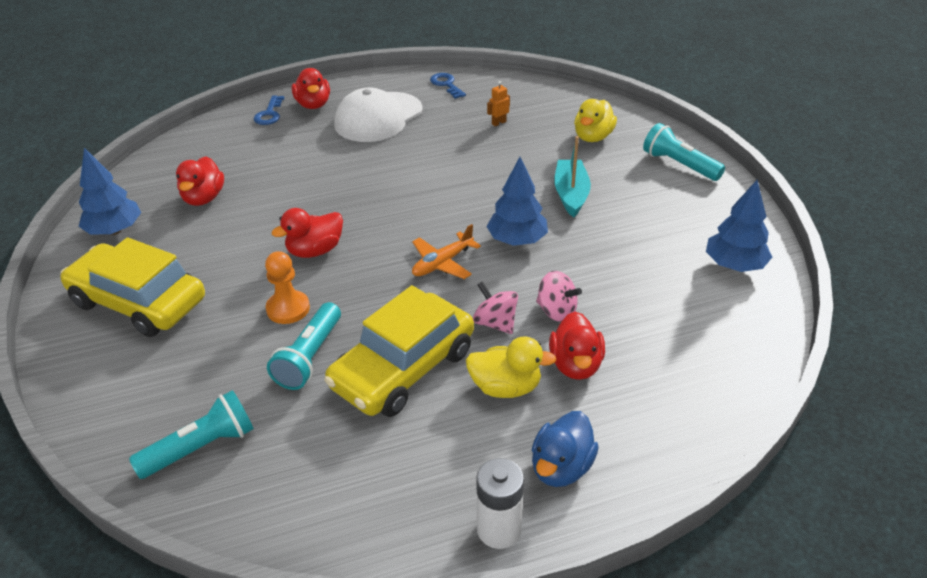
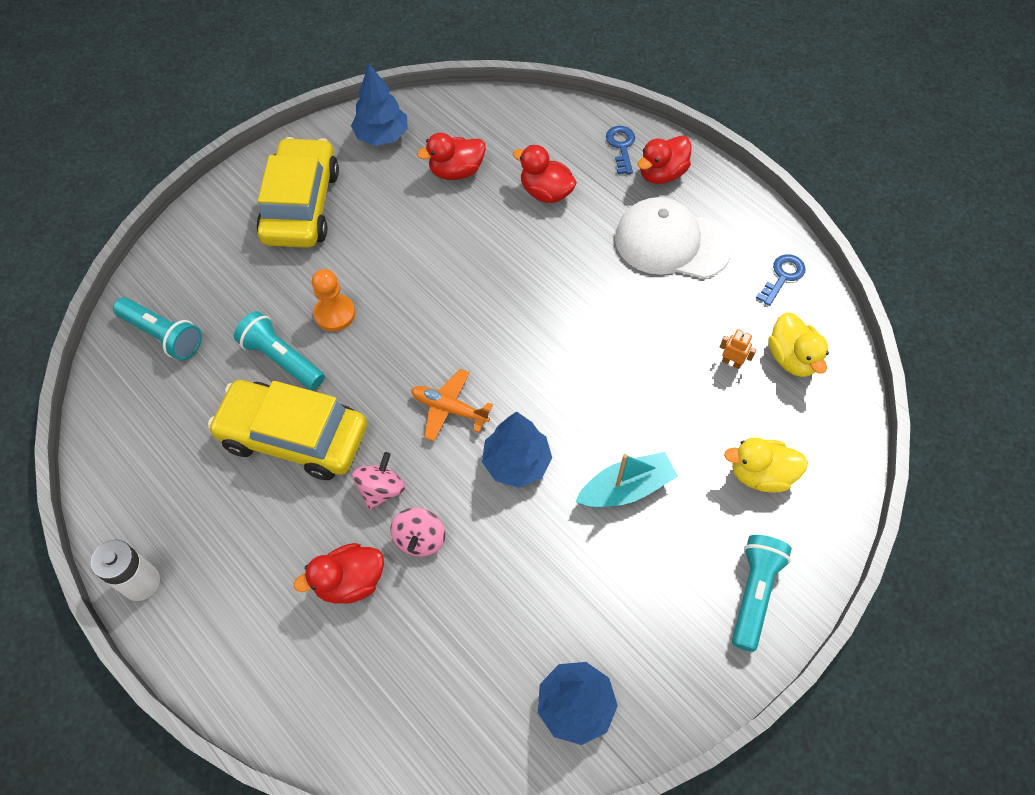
camera: 65 degrees right, 20 degrees up
blue key [254,96,284,125] -> blue key turned 105 degrees clockwise [606,126,635,174]
turquoise flashlight [267,302,341,390] -> turquoise flashlight turned 45 degrees clockwise [234,311,325,390]
red duck [271,208,343,258] -> red duck moved to [513,145,577,203]
yellow duck [466,337,557,398] -> yellow duck moved to [768,312,829,377]
blue duck [532,411,599,487] -> none

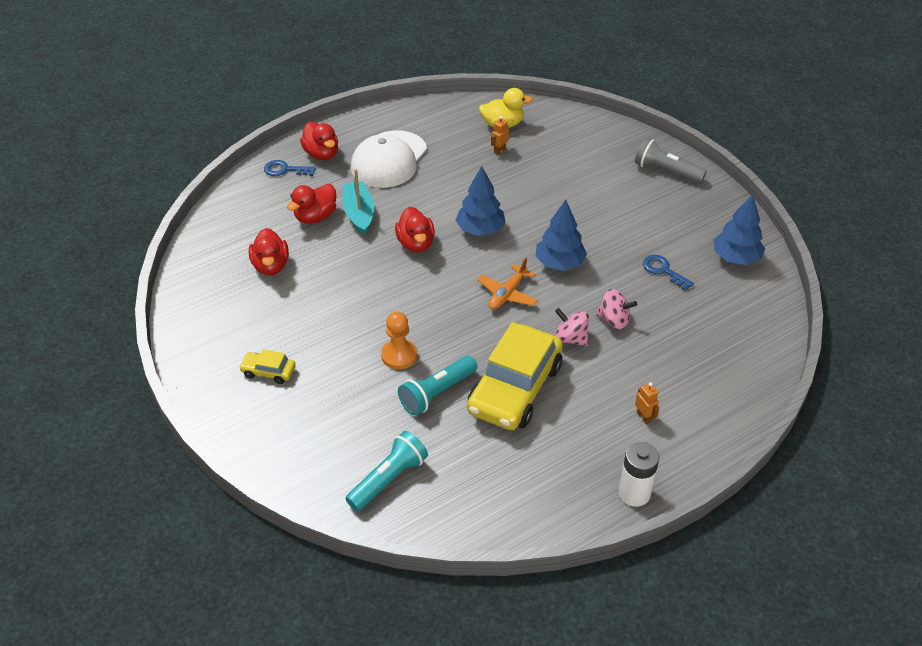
camera: 80 degrees left, 15 degrees down
yellow car [256,137,339,248] -> yellow car [239,349,295,384], size x0.44
red duck [294,543,384,604] -> red duck moved to [395,207,435,252]
blue tree [351,64,408,146] -> blue tree moved to [456,166,505,236]
turquoise boat [575,452,678,507] -> turquoise boat moved to [343,169,374,235]
yellow duck [724,437,808,493] -> none
turquoise flashlight [732,535,792,652] -> grey flashlight [635,138,707,183]
blue key [756,254,806,306] -> blue key moved to [643,255,694,291]
none -> orange robot [635,383,659,424]

